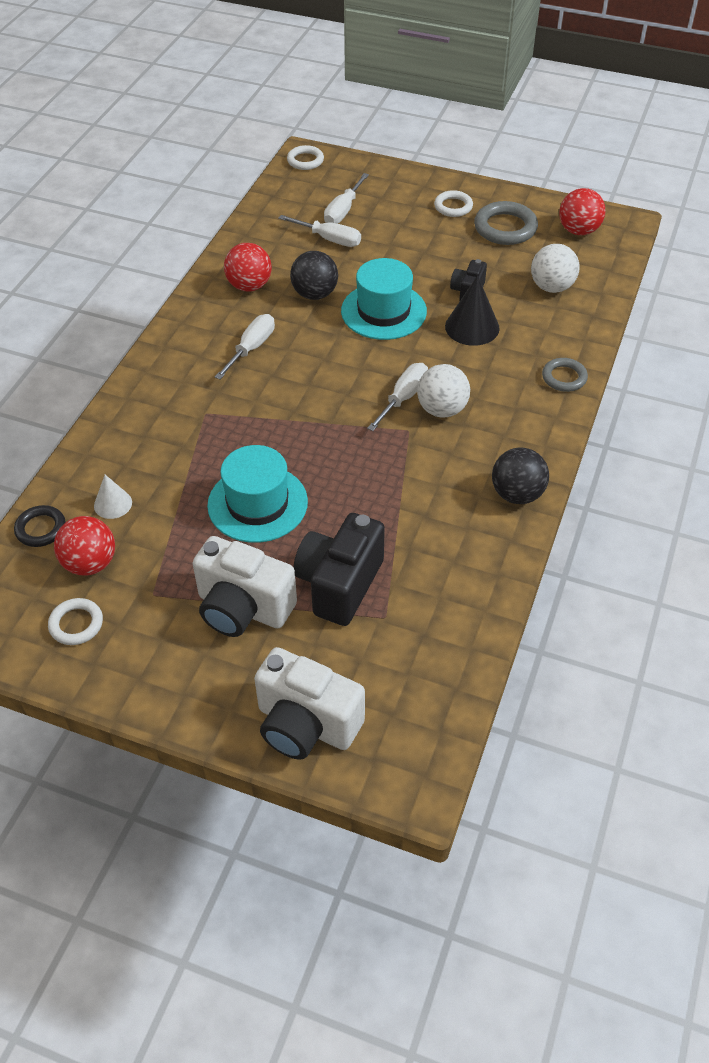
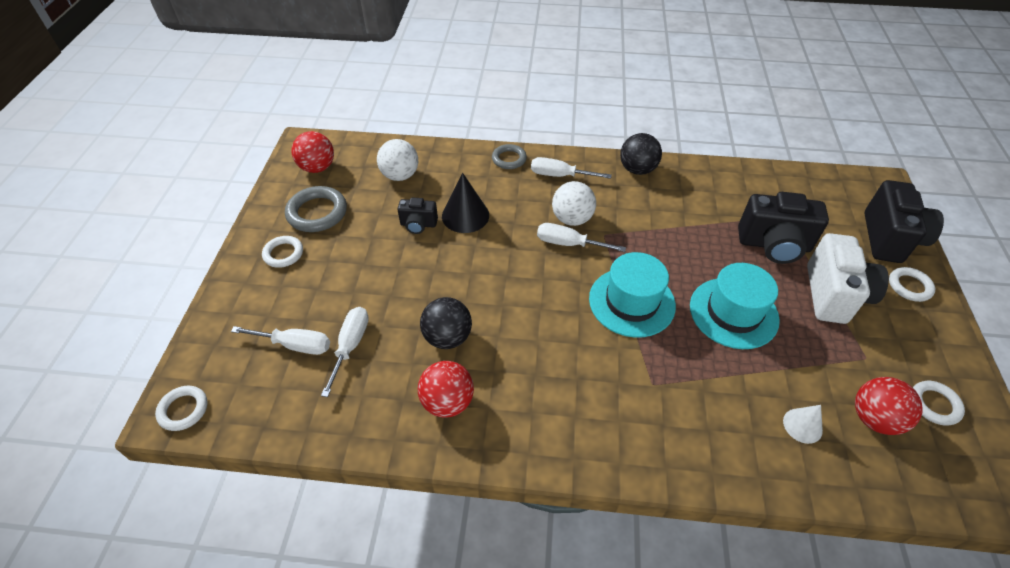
camera: 105 degrees left, 0 degrees up
black ring [14,505,66,547] -> none
white screwdriver [215,314,275,379] -> white screwdriver moved to [531,157,612,179]
white camera [254,647,365,760] -> black camera [864,180,944,263]
turquoise hat [341,258,427,340] -> turquoise hat moved to [589,252,676,338]
none -> white ring [889,267,935,302]

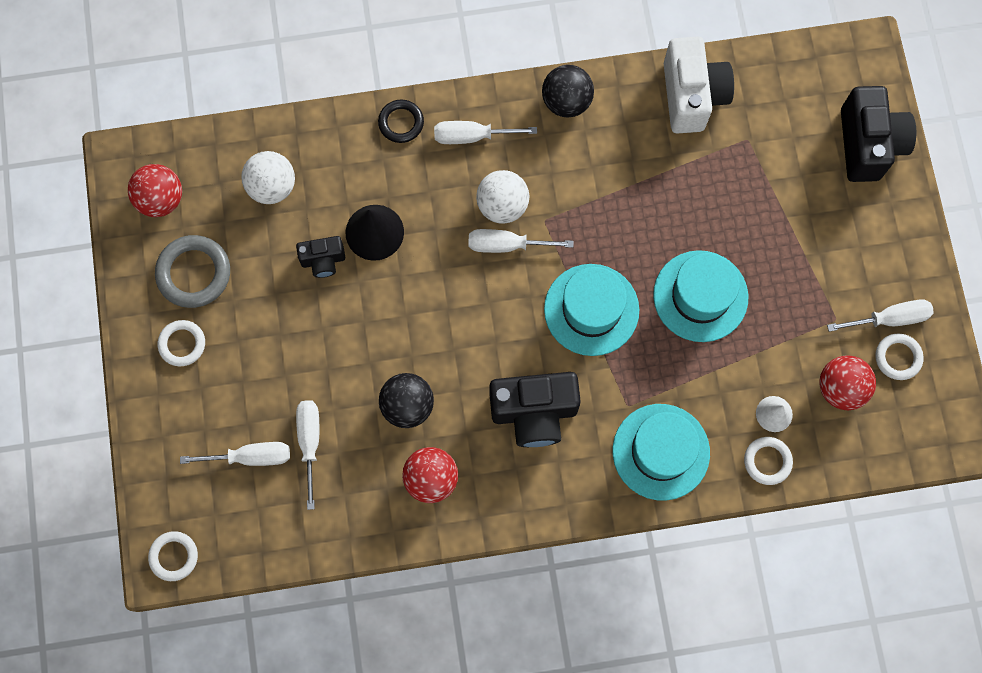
camera: 15 degrees left, 25 degrees up
grey ring [492,144,527,169] -> black ring [378,99,424,143]
black camera [738,192,829,264] -> black camera moved to [489,372,581,447]
white camera [807,233,889,324] -> white camera moved to [664,37,734,134]
white ring [889,267,935,302] -> white ring moved to [744,437,793,485]
none -> turquoise hat [613,404,710,501]
none -> white screwdriver [827,299,934,332]

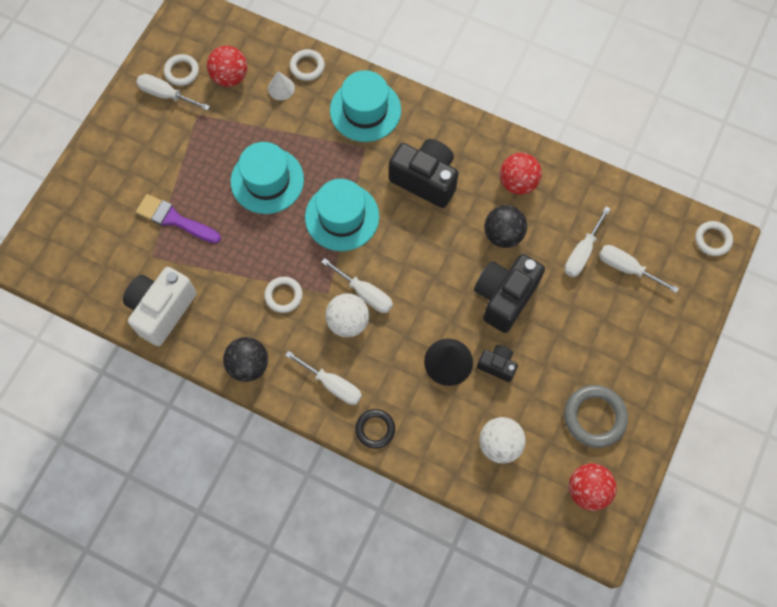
camera: 145 degrees left, 5 degrees down
white ring [158,320,205,366] -> white ring moved to [264,277,303,313]
black camera [841,86,916,182] -> black camera moved to [474,254,545,333]
none -> purple brush [136,194,221,244]

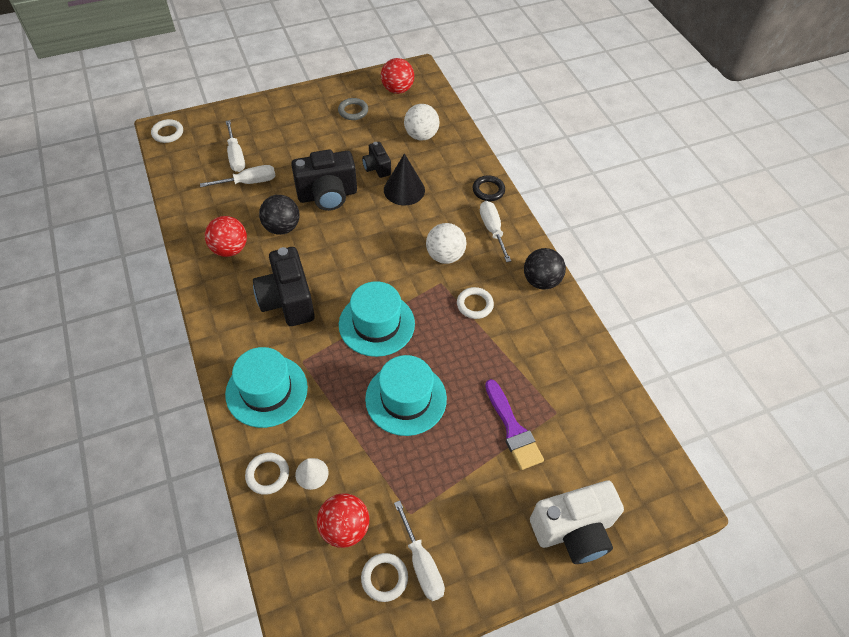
camera: 140 degrees left, 15 degrees down
white camera [123,267,196,346] -> white camera moved to [530,480,624,564]
white screwdriver [321,258,393,313] -> none
grey ring [564,385,628,448] -> grey ring [338,98,368,120], size x0.63

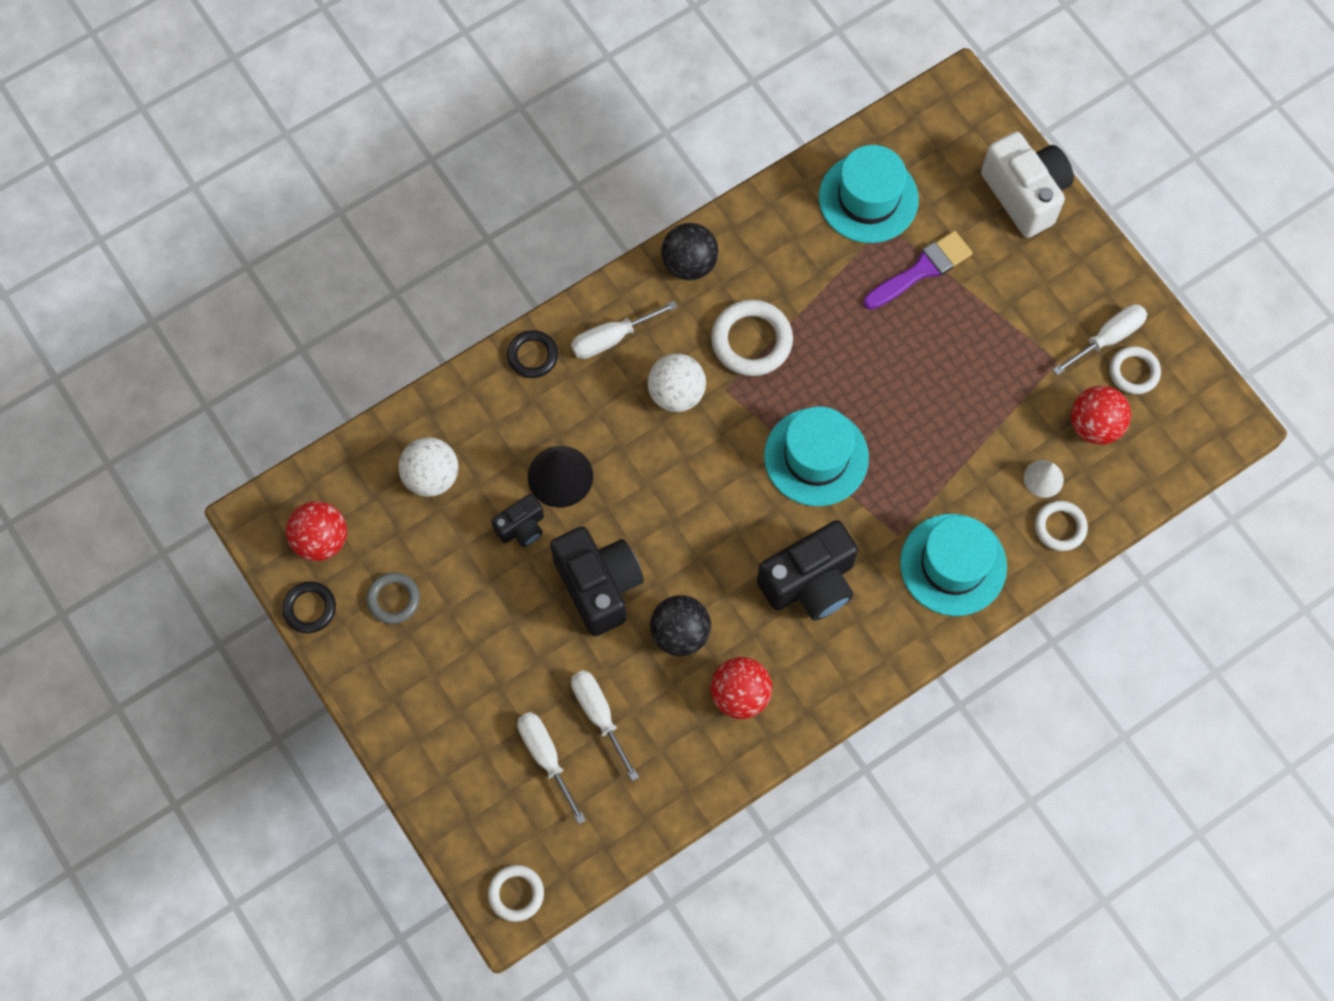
camera: 100 degrees left, 15 degrees up
white screwdriver [226,120,245,172] -> white screwdriver turned 90 degrees counterclockwise [517,712,586,824]
turquoise hat [365,355,447,436] -> turquoise hat moved to [819,145,919,243]
white ring [457,287,494,319] -> white ring [711,300,793,376], size x1.60
none -> black ring [282,582,336,633]

